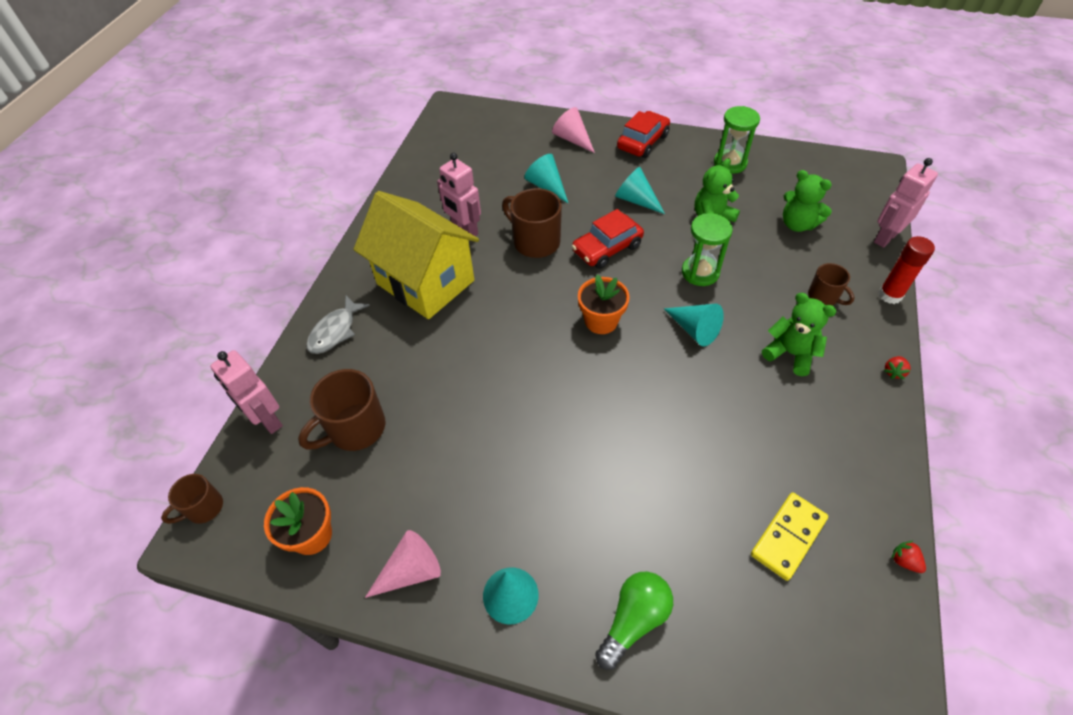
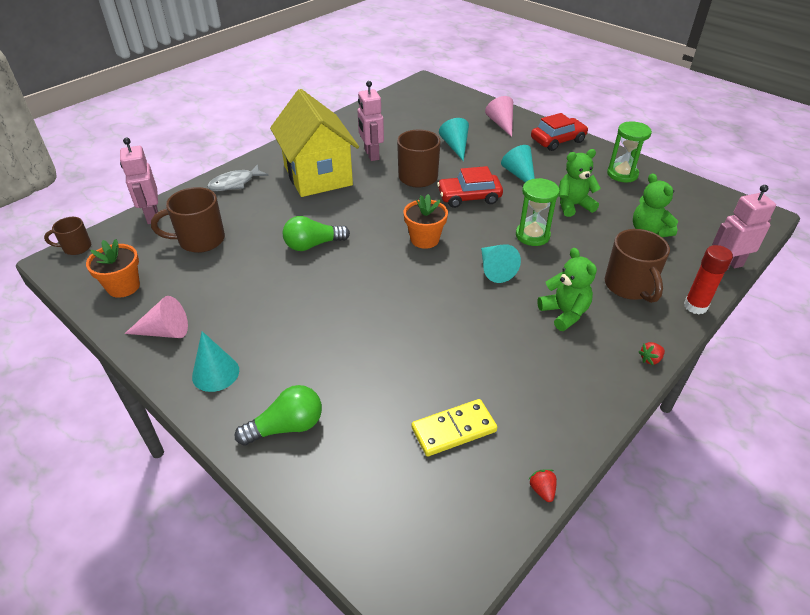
camera: 25 degrees right, 10 degrees down
brown mug [808,263,855,305] -> brown mug [605,229,670,303], size x1.70
none -> green light bulb [283,216,350,251]

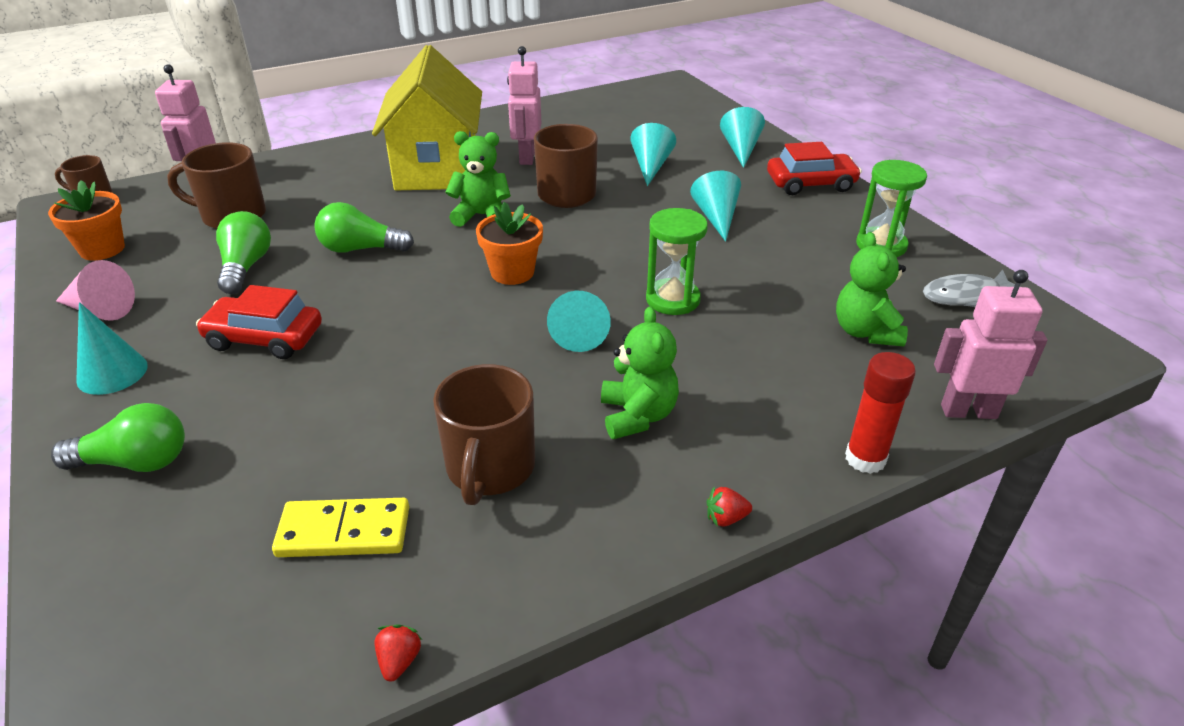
camera: 20 degrees right, 5 degrees down
grey fish [207,164,269,191] -> grey fish moved to [923,270,1015,307]
red car [437,166,503,208] -> red car moved to [196,285,322,359]
pink cone [485,96,513,137] -> turquoise cone [720,107,765,168]
green teddy bear [559,149,601,217] -> green teddy bear moved to [445,131,511,227]
brown mug [605,229,670,303] -> brown mug moved to [433,364,535,505]
none -> green light bulb [216,211,271,294]

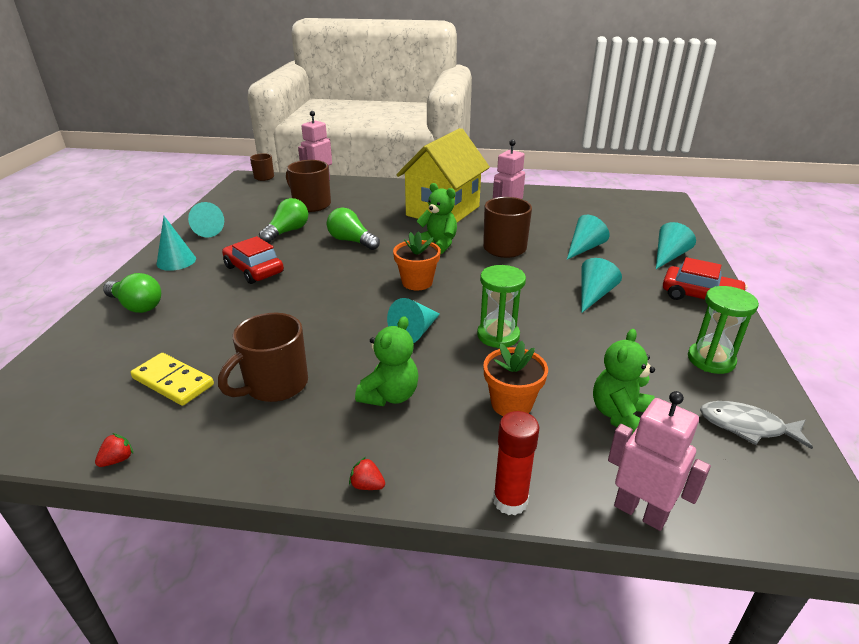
camera: 35 degrees right, 5 degrees down
orange flower pot [48,180,125,261] -> orange flower pot moved to [483,341,548,416]
pink cone [56,260,135,321] -> turquoise cone [188,202,224,238]

